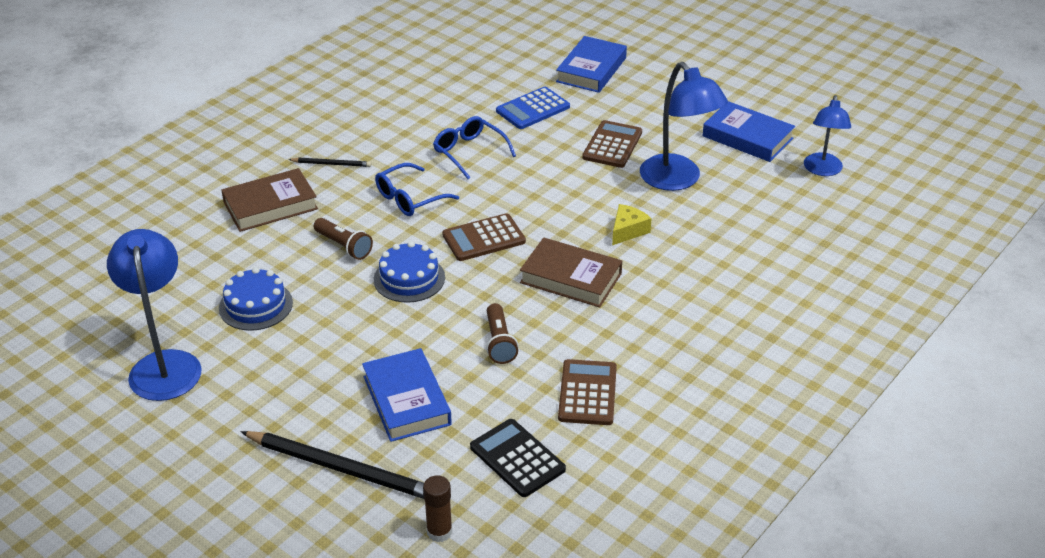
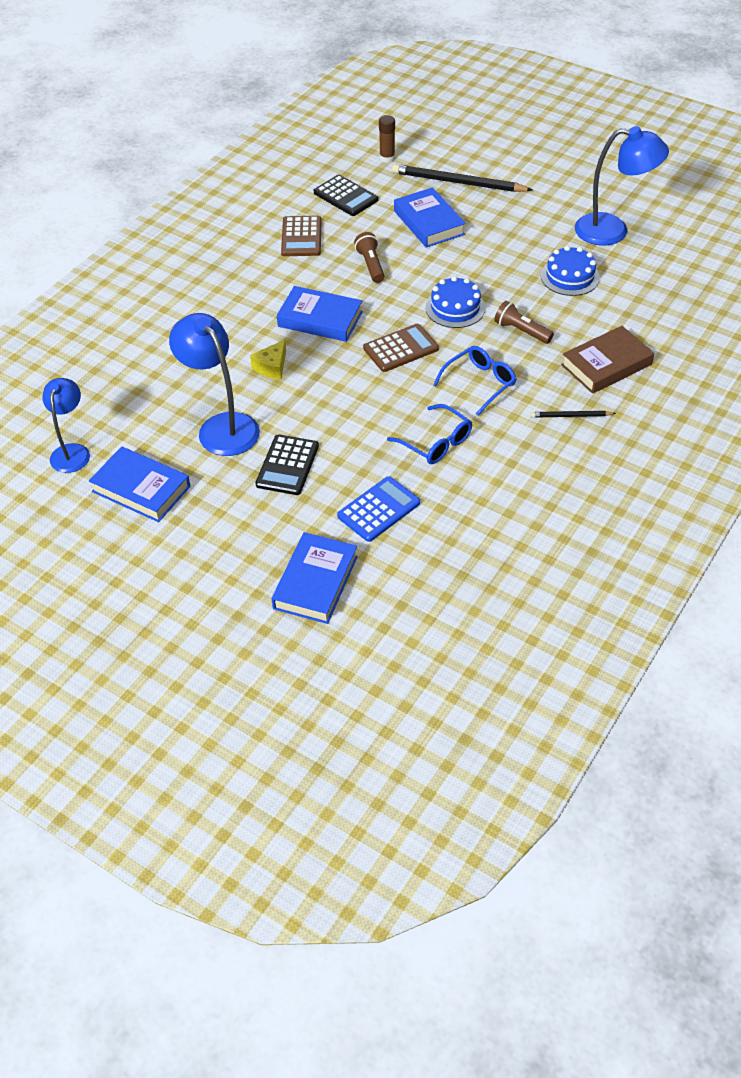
camera: 175 degrees right, 10 degrees up
blue lamp [107,229,202,401] -> blue lamp turned 60 degrees counterclockwise [575,126,669,246]
brown book [520,237,622,308] -> blue book [277,286,363,342]
brown calculator [582,120,642,168] -> black calculator [256,434,319,495]

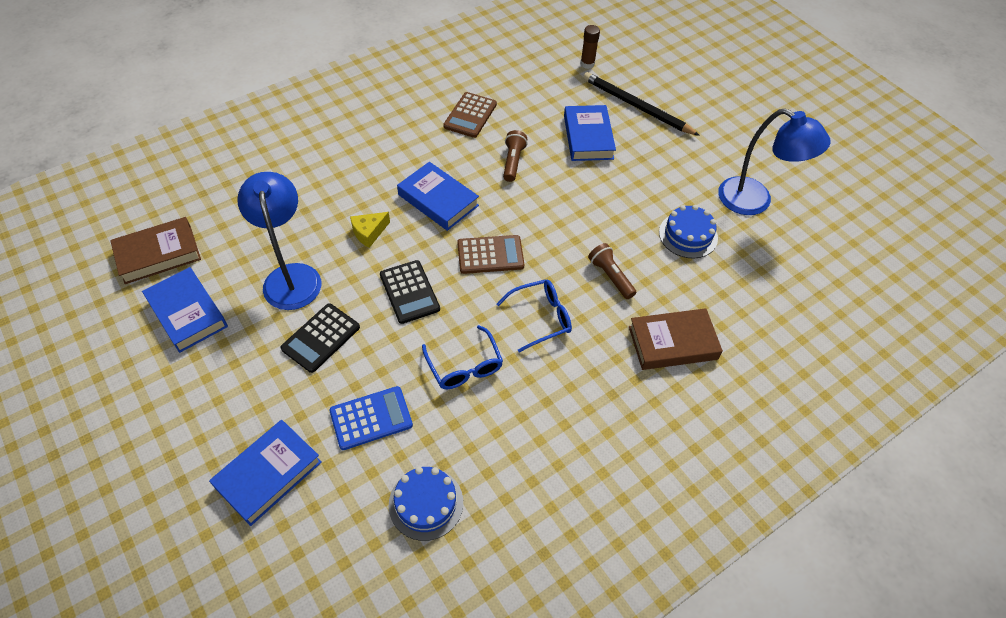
camera: 20 degrees right, 5 degrees up
blue lamp [42,378,90,473] -> brown book [110,217,201,284]
black calculator [314,175,378,216] -> black calculator moved to [380,260,440,324]
blue cake [425,276,486,328] -> blue cake moved to [389,467,463,541]
black pencil [531,411,616,418] -> none

